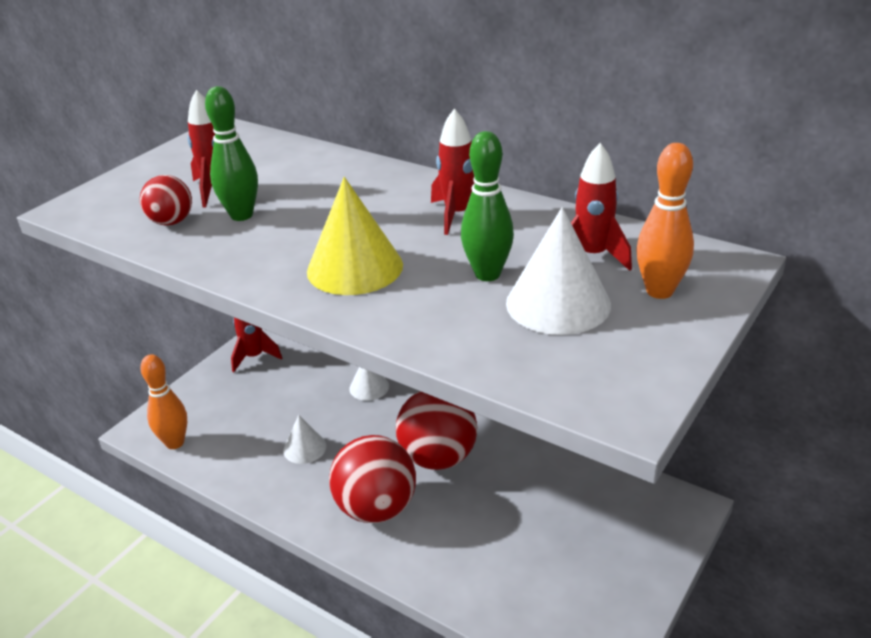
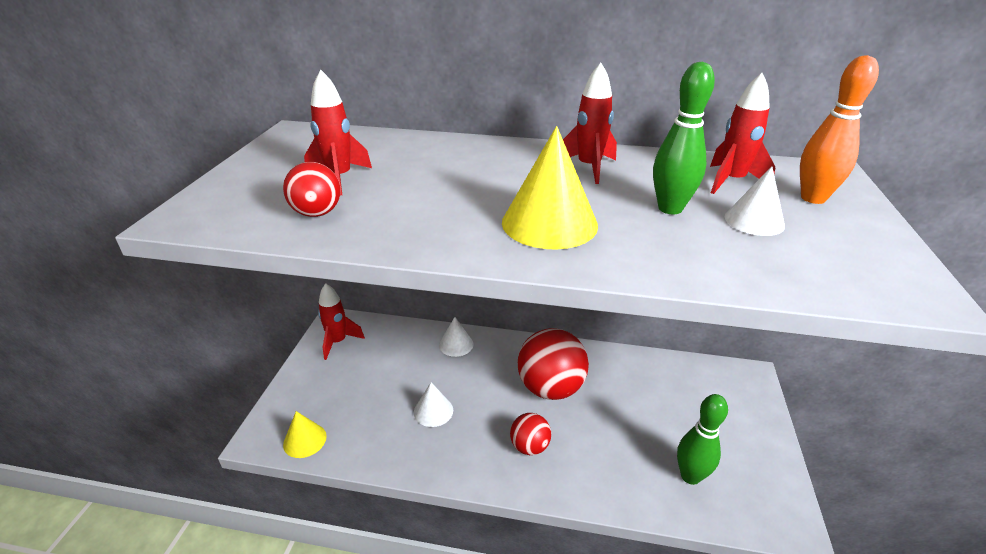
camera: 25 degrees left, 0 degrees up
orange bowling pin [140,354,187,449] -> yellow cone [283,411,327,458]
green bowling pin [205,86,258,221] -> green bowling pin moved to [677,394,728,485]
red ball [329,435,416,523] -> red ball [510,413,551,455], size x0.53
white cone [506,207,611,335] -> white cone [725,166,785,236], size x0.60

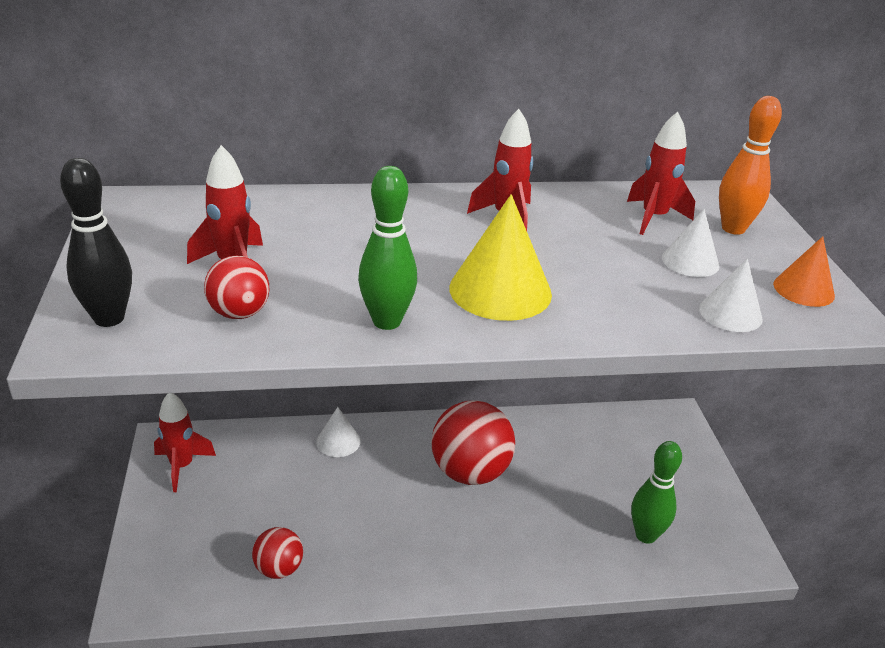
camera: 20 degrees left, 0 degrees up
yellow cone [283,411,327,458] -> none
white cone [414,382,453,427] -> white cone moved to [699,258,763,332]
red ball [510,413,551,455] -> red ball moved to [252,527,303,579]
green bowling pin [653,62,715,215] -> green bowling pin moved to [358,166,417,330]
none -> black bowling pin [60,158,132,327]
none -> orange cone [773,236,835,307]

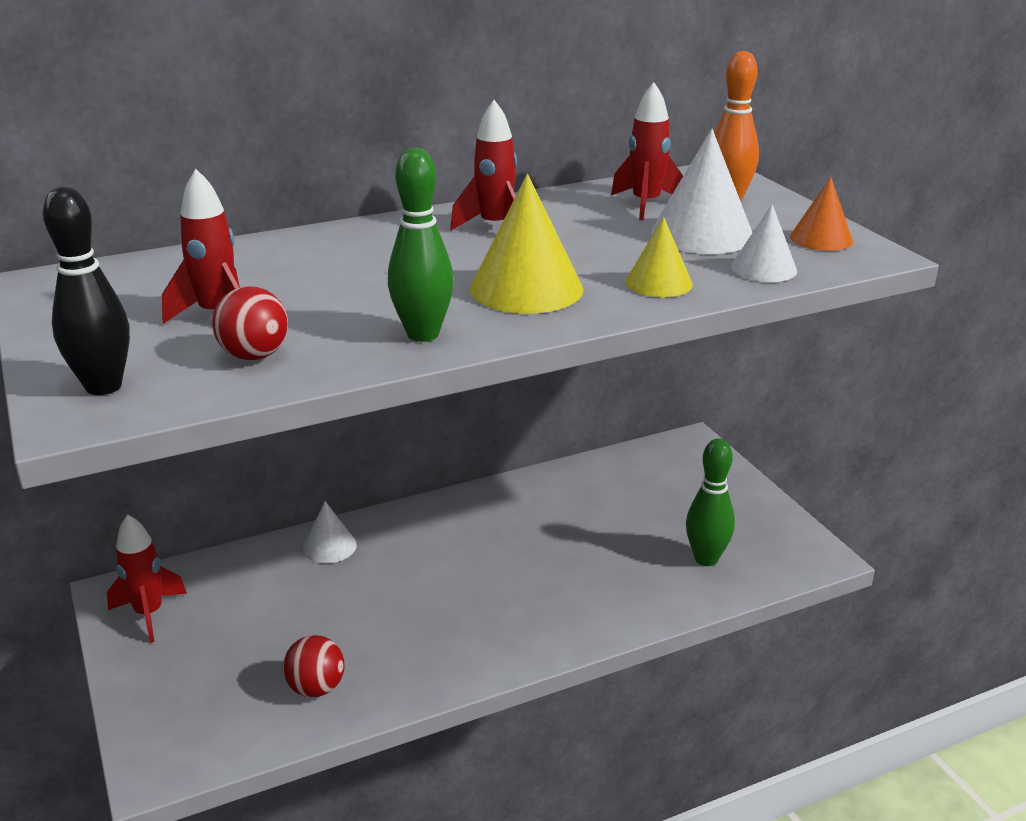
camera: 15 degrees left, 5 degrees down
red ball [431,401,515,485] -> none
white cone [662,209,720,277] -> white cone [651,129,752,254], size x1.68
none -> yellow cone [625,217,693,297]

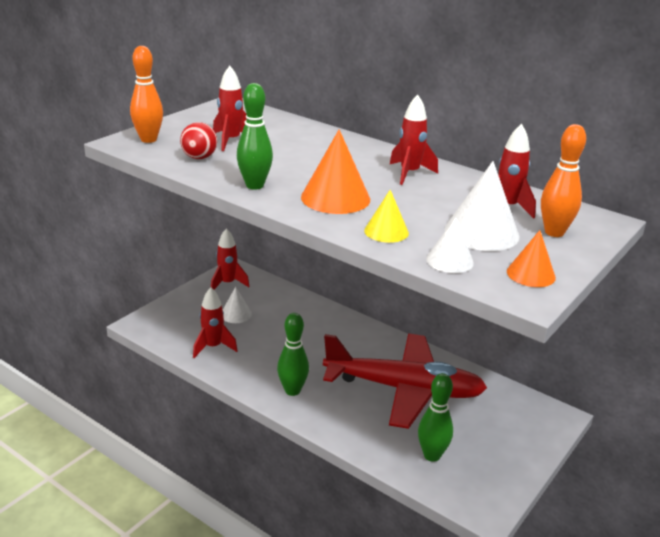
camera: 60 degrees right, 0 degrees up
black bowling pin [43,187,130,395] -> orange bowling pin [130,46,163,143]
red ball [283,635,345,697] -> red rocket [193,288,238,358]
white cone [303,501,357,563] -> white cone moved to [223,287,252,323]
yellow cone [470,174,584,314] -> orange cone [301,129,370,214]
none -> green bowling pin [277,313,309,396]
none -> red plane [323,334,487,429]

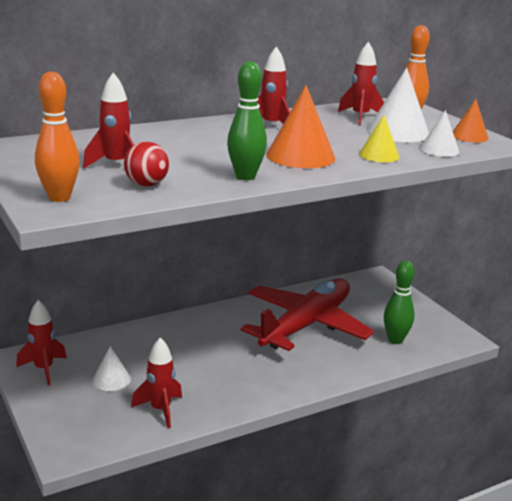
camera: 65 degrees left, 5 degrees down
green bowling pin [277,313,309,396] -> none

